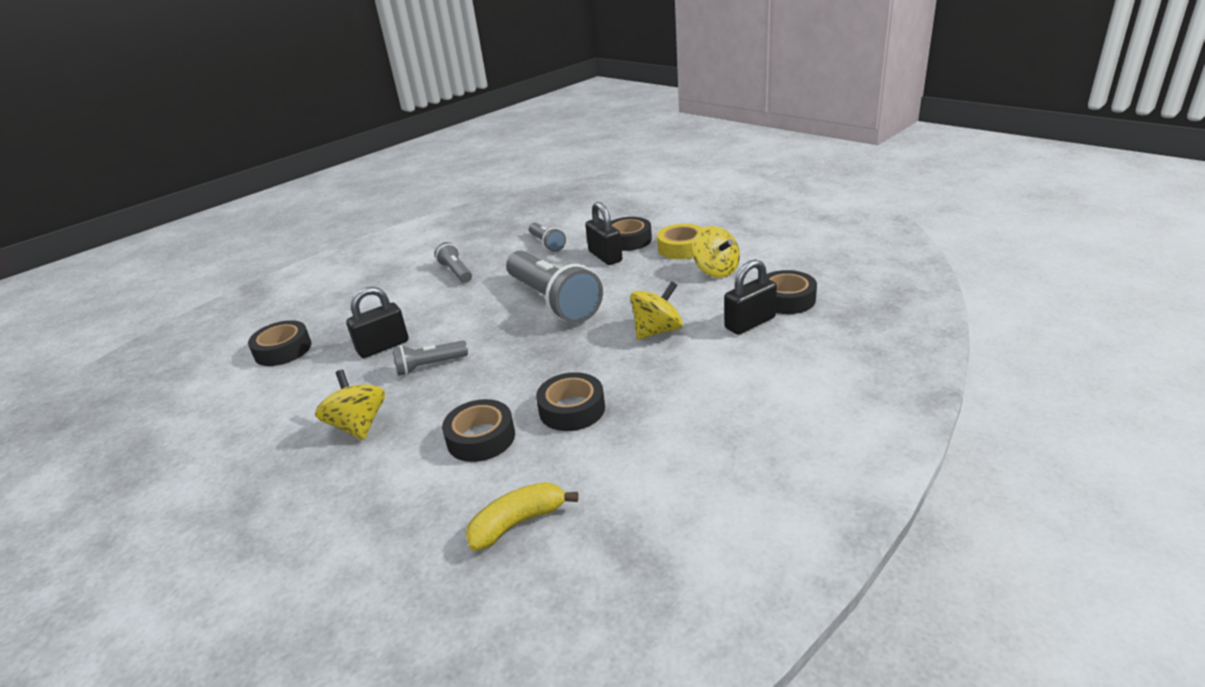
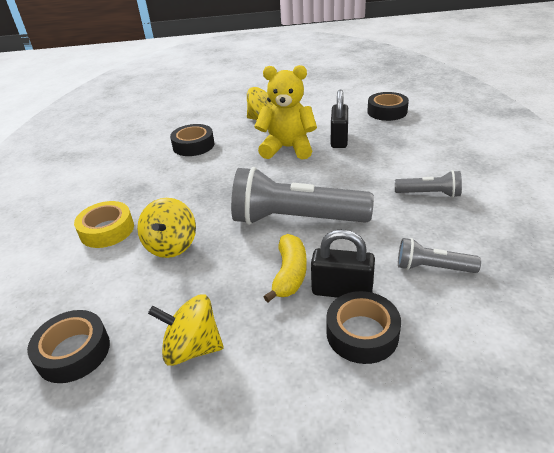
camera: 130 degrees right, 5 degrees up
grey flashlight [392,341,468,376] -> yellow teddy bear [254,65,317,159]
yellow banana [466,482,578,551] -> yellow banana moved to [264,234,307,302]
black tape [536,372,605,431] -> none
yellow tape [657,224,702,259] -> yellow tape moved to [74,201,134,248]
black padlock [724,259,777,335] -> none

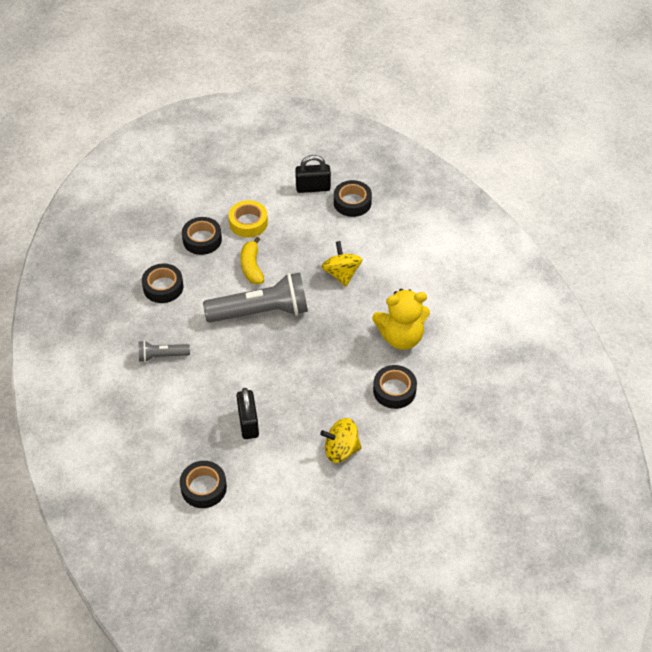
camera: 160 degrees right, 15 degrees up
yellow tape [74,201,134,248] -> yellow tape moved to [229,200,268,238]
yellow spinning top [148,294,223,366] -> none
yellow teddy bear [254,65,317,159] -> yellow teddy bear moved to [372,289,430,350]
black padlock [311,229,375,298] -> black padlock moved to [295,155,331,193]
grey flashlight [398,238,481,273] -> black tape [142,263,184,303]

